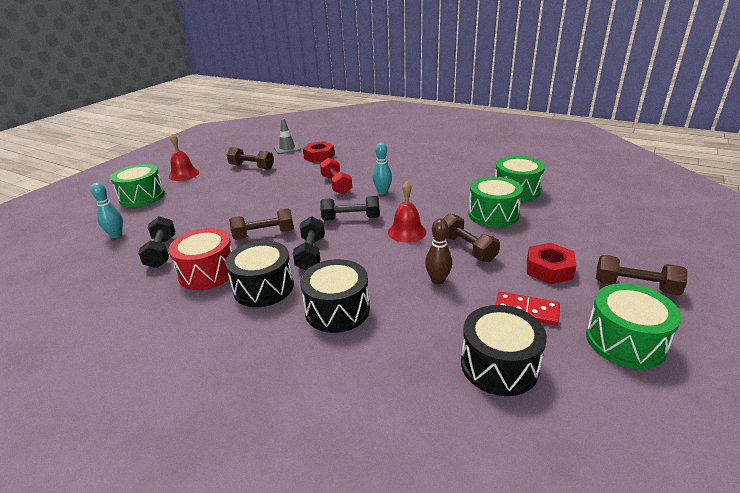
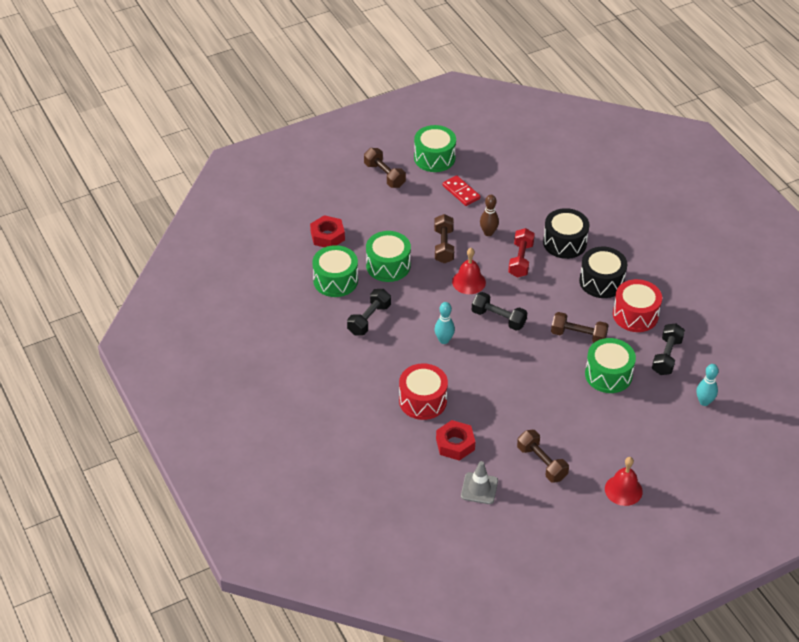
camera: 150 degrees left, 15 degrees up
green drum [110,164,165,207] -> green drum moved to [585,338,636,393]
black dumbbell [293,216,325,270] -> black dumbbell moved to [347,289,391,336]
red dumbbell [320,158,352,195] -> red dumbbell moved to [508,228,535,278]
black drum [461,305,547,396] -> none
red nut [527,243,576,284] -> red nut moved to [310,215,345,247]
none -> red drum [399,363,448,420]

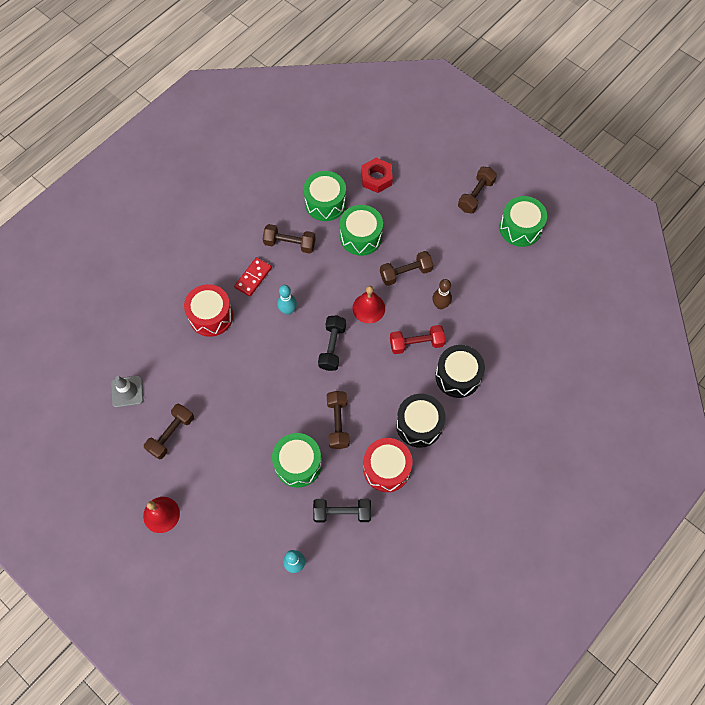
camera: 70 degrees right, 20 degrees up
black dumbbell [347,289,391,336] -> brown dumbbell [263,224,316,254]
red nut [436,420,475,461] -> none
red domino [442,175,480,206] -> red domino moved to [234,257,272,297]

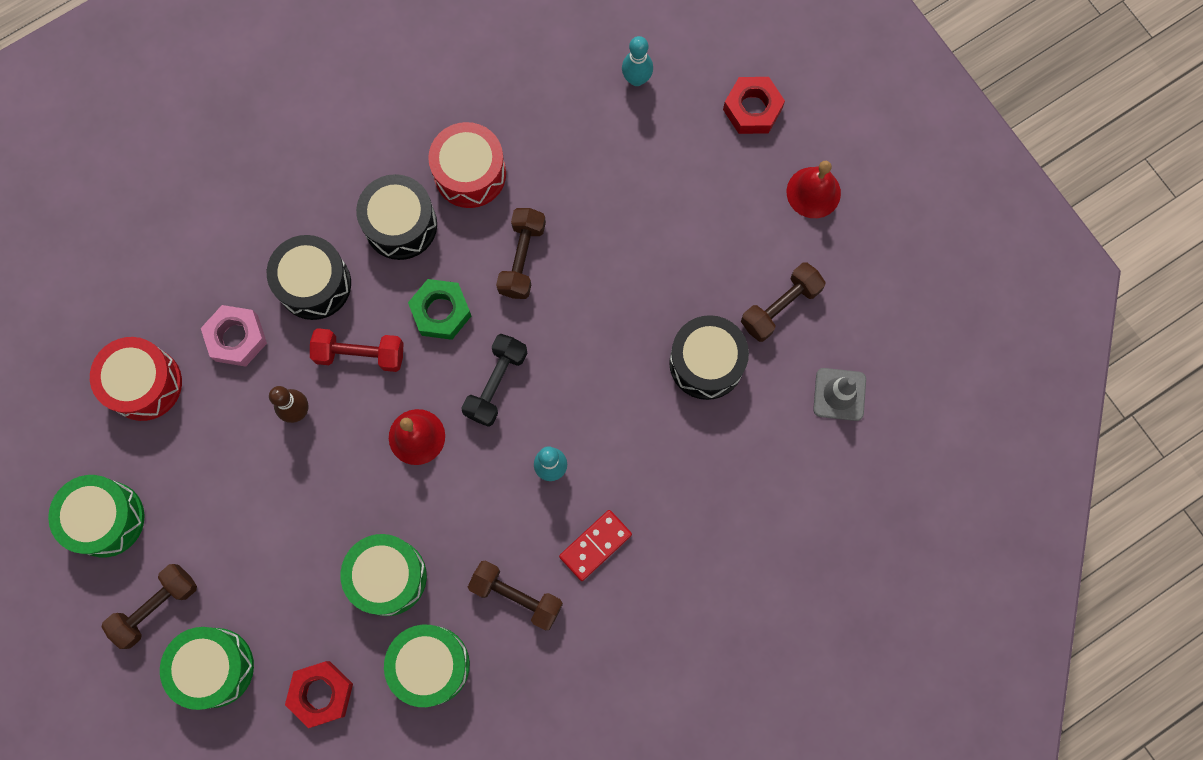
camera: 165 degrees left, 10 degrees up
red drum [184,284,233,337] -> red drum moved to [90,337,182,421]
green drum [272,433,322,487] -> green drum moved to [160,627,254,710]
black dumbbell [313,499,371,522] -> none
brown dumbbell [380,251,433,286] -> none
none -> pink nut [201,305,267,367]
none -> green nut [408,279,471,340]
none -> black drum [669,315,749,400]
none -> red nut [723,77,785,134]

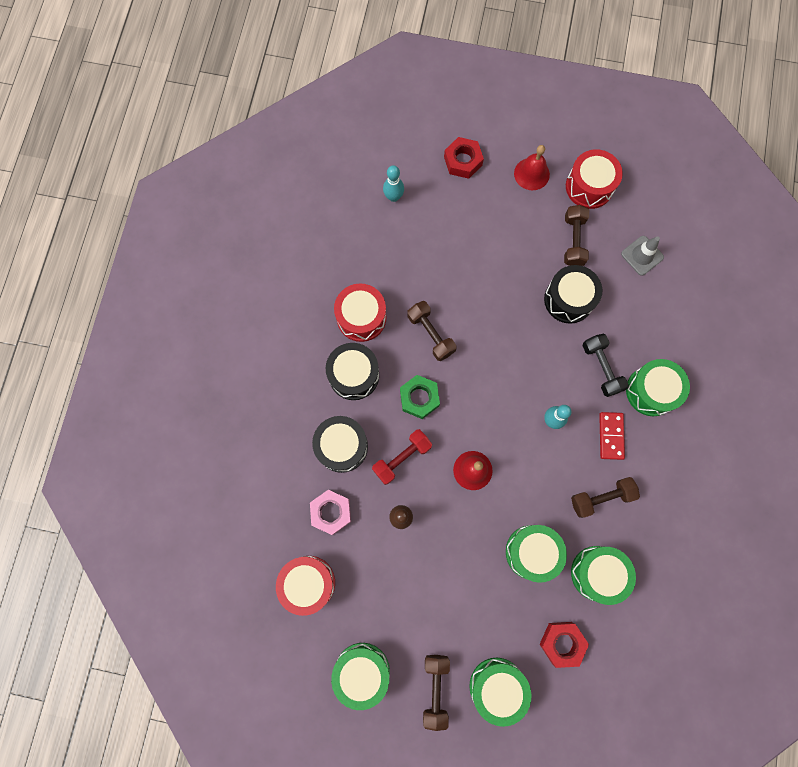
camera: 45 degrees left, 0 degrees up
black dumbbell [462,334,527,427] -> black dumbbell moved to [583,334,629,397]
none -> red drum [566,149,623,209]
none -> green drum [626,359,690,416]

